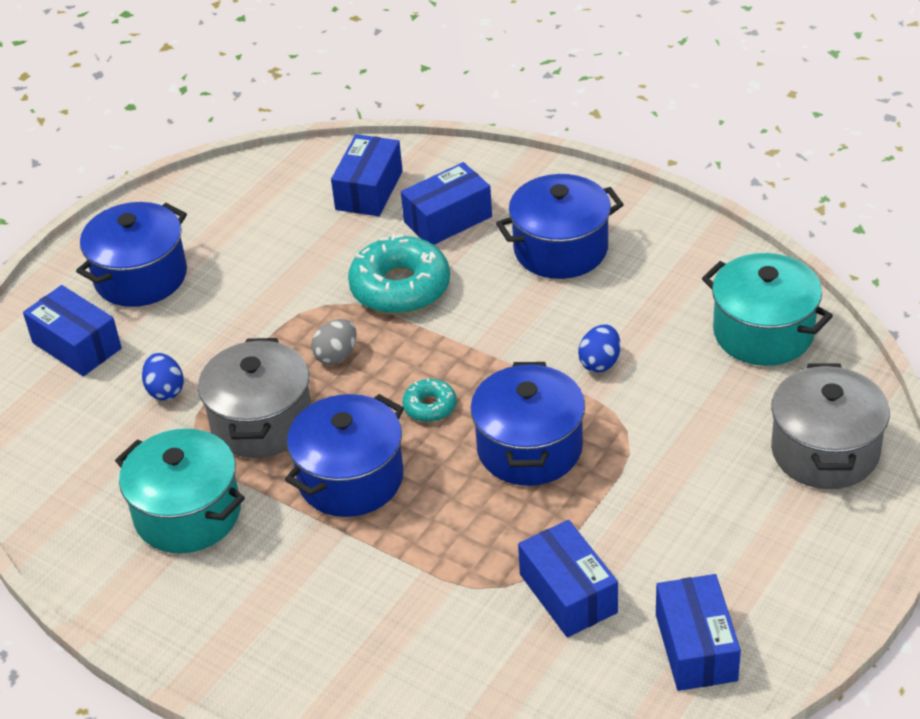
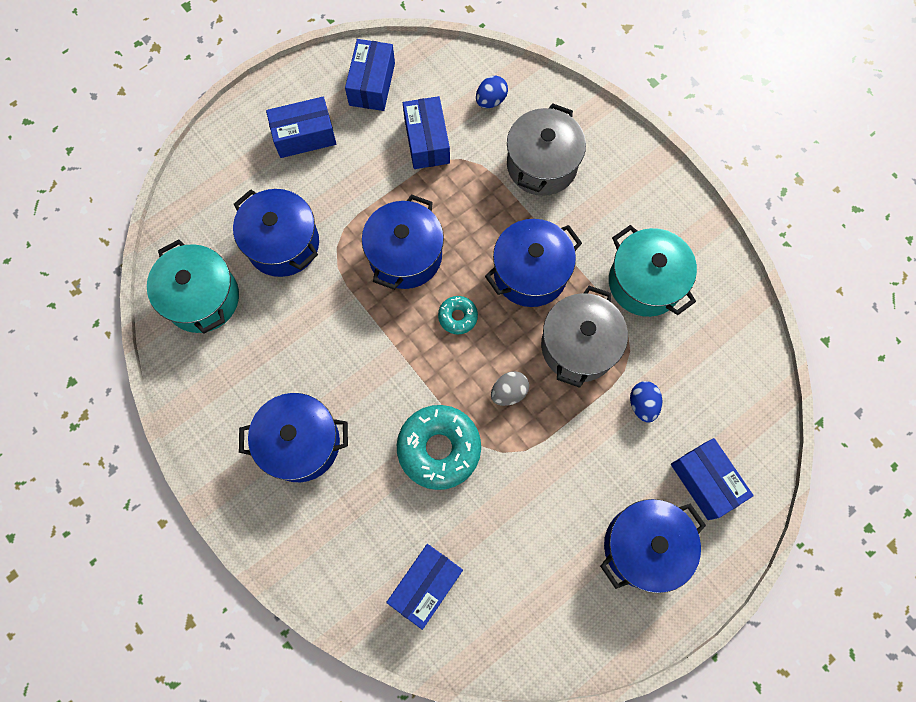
camera: 165 degrees left, 30 degrees up
blue box [401,162,492,245] -> blue box moved to [266,97,336,158]
blue egg [578,324,620,373] -> blue egg moved to [476,76,508,108]
grey pot [771,363,890,489] -> grey pot moved to [507,103,586,196]
none -> blue pot [233,189,319,277]

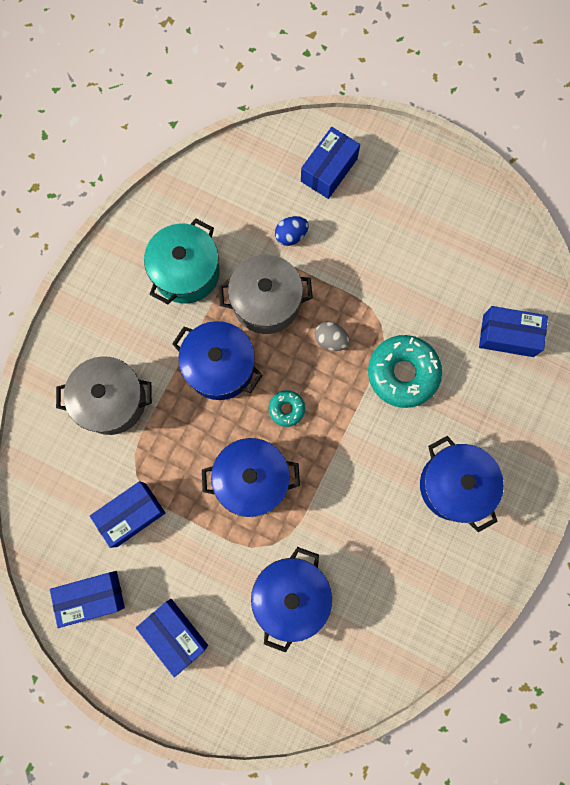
camera: 115 degrees left, 5 degrees up
turquoise pot [147,239,239,334] -> none
blue egg [476,76,508,108] -> none
blue pot [600,499,706,593] -> none

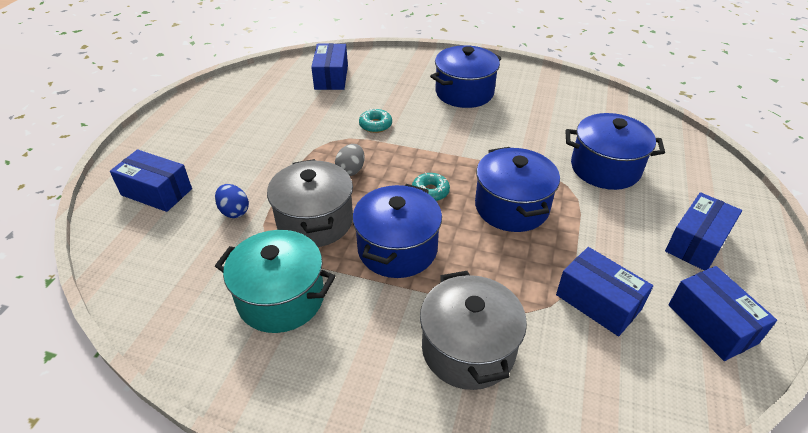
camera: 100 degrees left, 35 degrees down
turquoise donut [368,335,442,408] -> turquoise donut [359,108,392,133], size x0.50

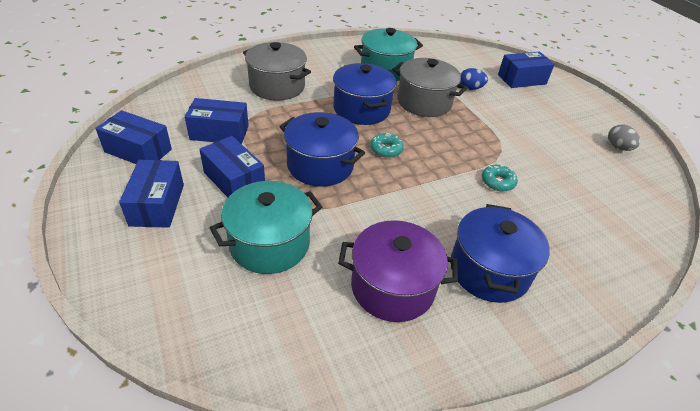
camera: 135 degrees right, 0 degrees up
blue box [311,43,348,90] -> blue box moved to [199,136,265,197]
grey egg [335,144,365,176] -> grey egg moved to [608,125,640,151]
blue pot [565,113,665,190] -> turquoise pot [210,181,322,274]
none -> purple pot [338,220,458,322]

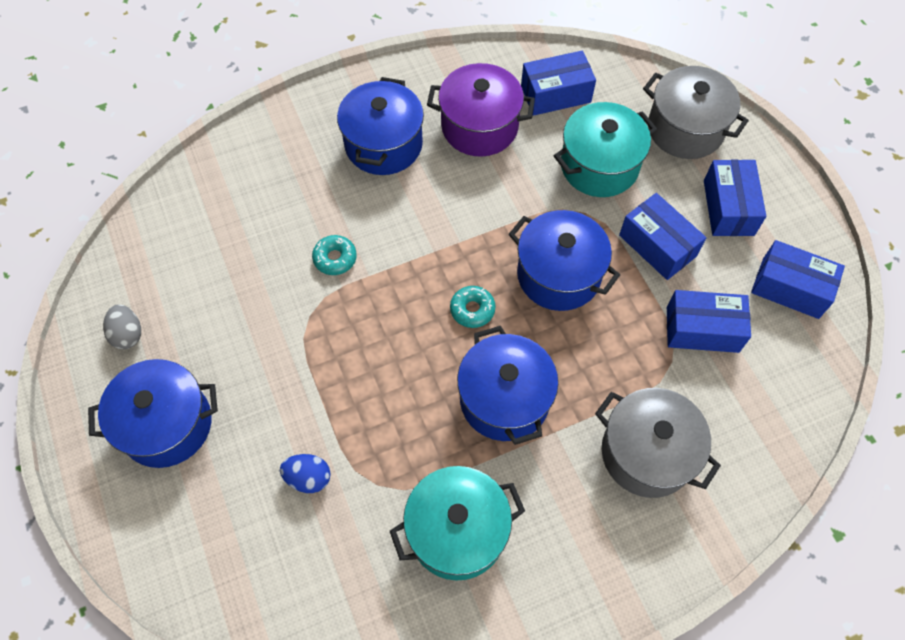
camera: 175 degrees left, 20 degrees up
grey pot [392,58,468,117] -> grey pot moved to [643,66,749,159]
blue box [498,52,555,88] -> blue box moved to [521,50,596,116]
none -> blue pot [88,359,218,468]

